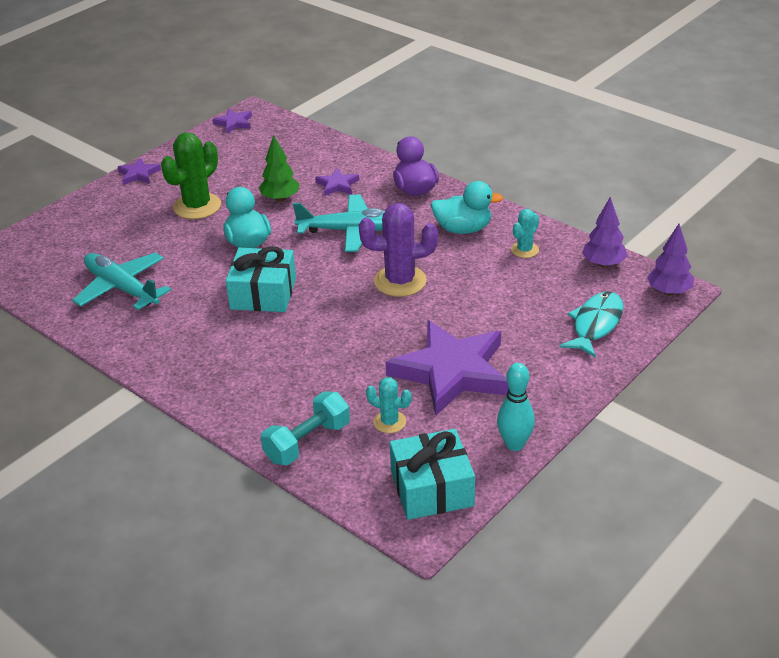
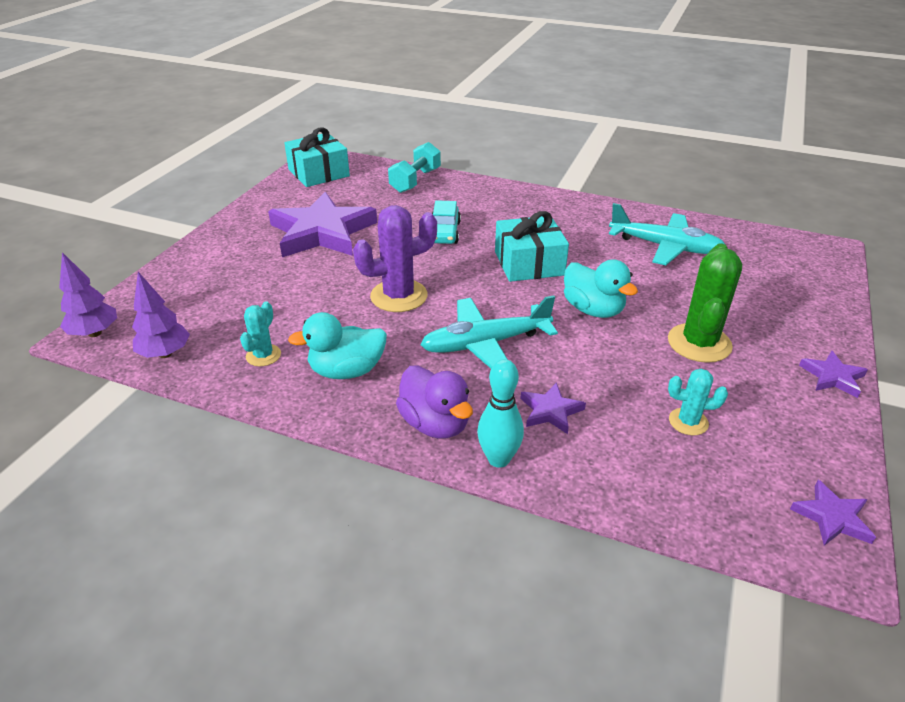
camera: 160 degrees right, 0 degrees up
green tree [259,135,300,202] -> none
turquoise cactus [366,377,412,433] -> turquoise cactus moved to [668,369,728,435]
turquoise bowling pin [497,363,535,451] -> turquoise bowling pin moved to [477,359,524,468]
turquoise fish [560,291,624,358] -> none
none -> turquoise car [432,200,461,244]

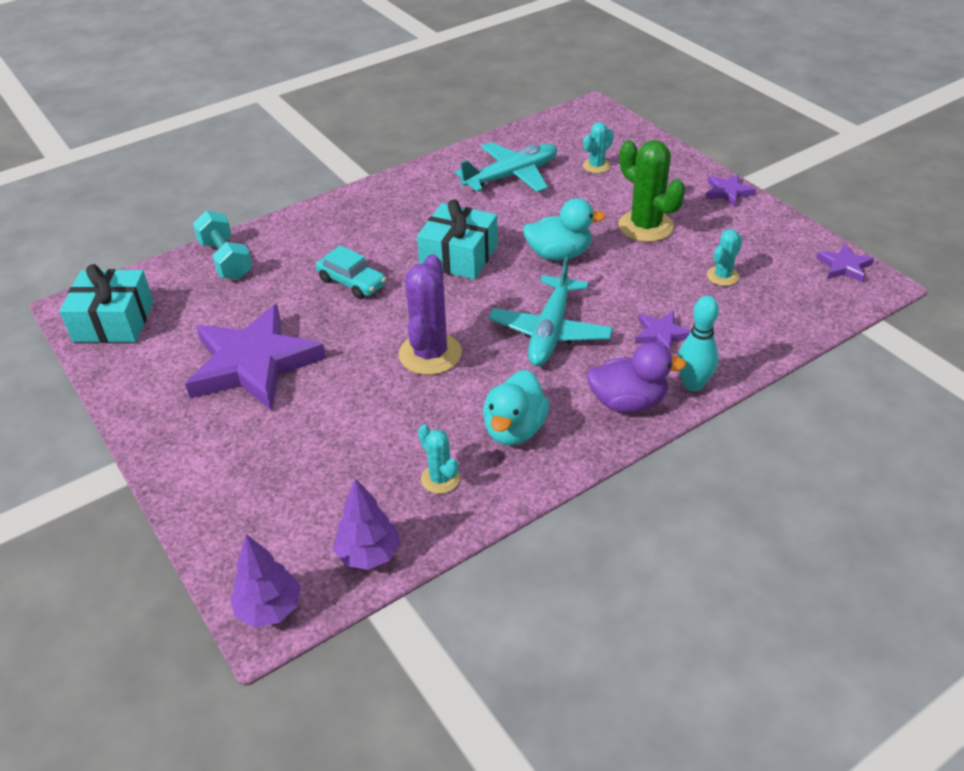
camera: 55 degrees left, 5 degrees up
none -> turquoise cactus [583,122,614,173]

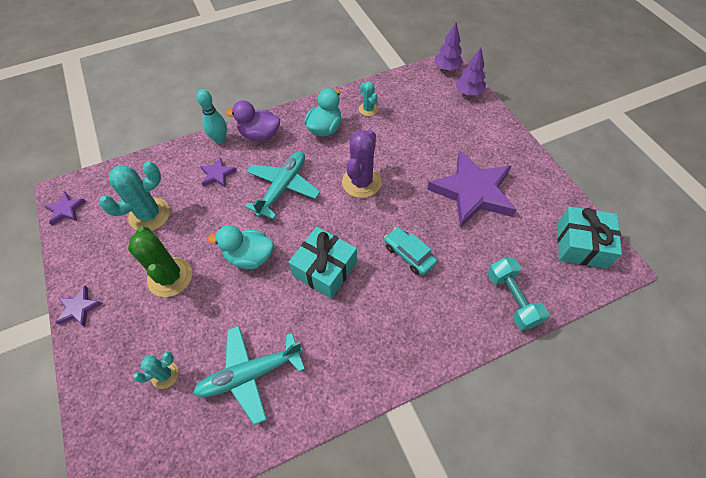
camera: 170 degrees left, 15 degrees up
purple tree [333,478,400,570] -> purple tree moved to [456,47,486,96]
turquoise cactus [707,229,743,286] -> turquoise cactus [99,161,170,231], size x1.83

